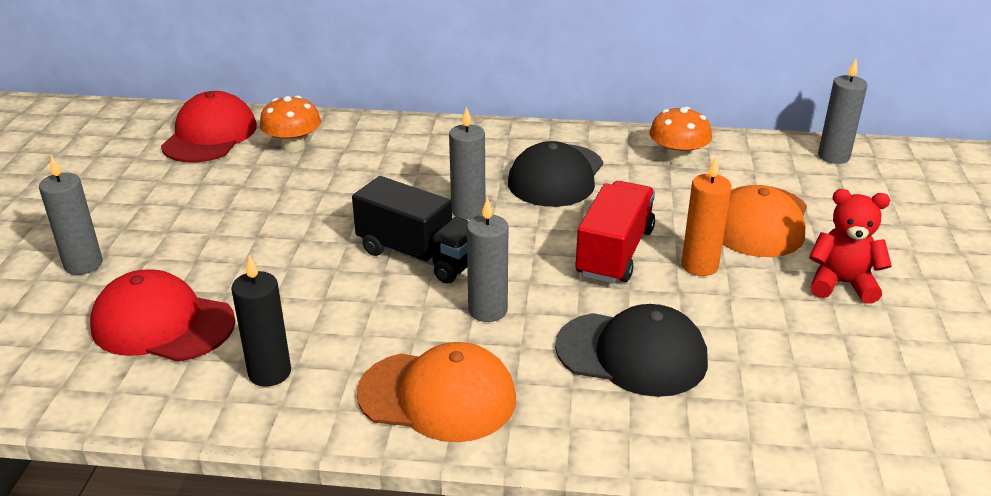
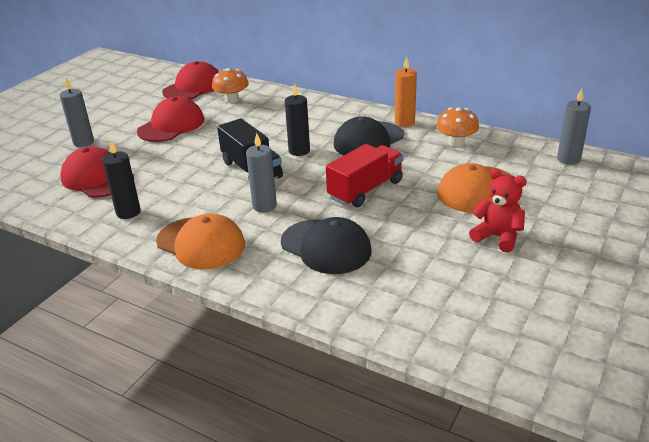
camera: 25 degrees right, 0 degrees up
grey candle [449,106,485,220] -> black candle [285,83,310,156]
orange candle [681,157,732,276] -> orange candle moved to [395,57,417,127]
none -> red cap [137,96,204,142]

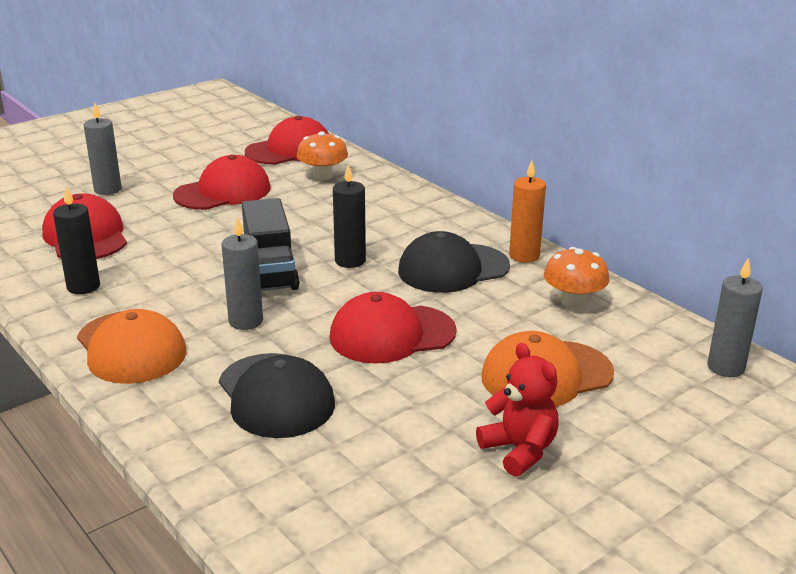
camera: 20 degrees right, 5 degrees down
red truck [326,144,403,207] -> red cap [329,292,457,364]

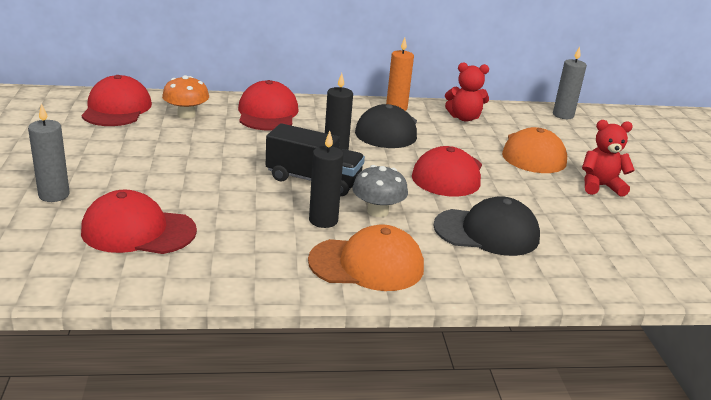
camera: 60 degrees left, 0 degrees up
black candle [53,186,100,294] -> black candle moved to [309,131,343,228]
red cap [173,155,271,210] -> red cap moved to [238,80,299,130]
grey candle [222,216,263,330] -> grey mushroom [352,165,408,217]
orange mushroom [544,247,610,308] -> red teddy bear [445,62,489,122]

